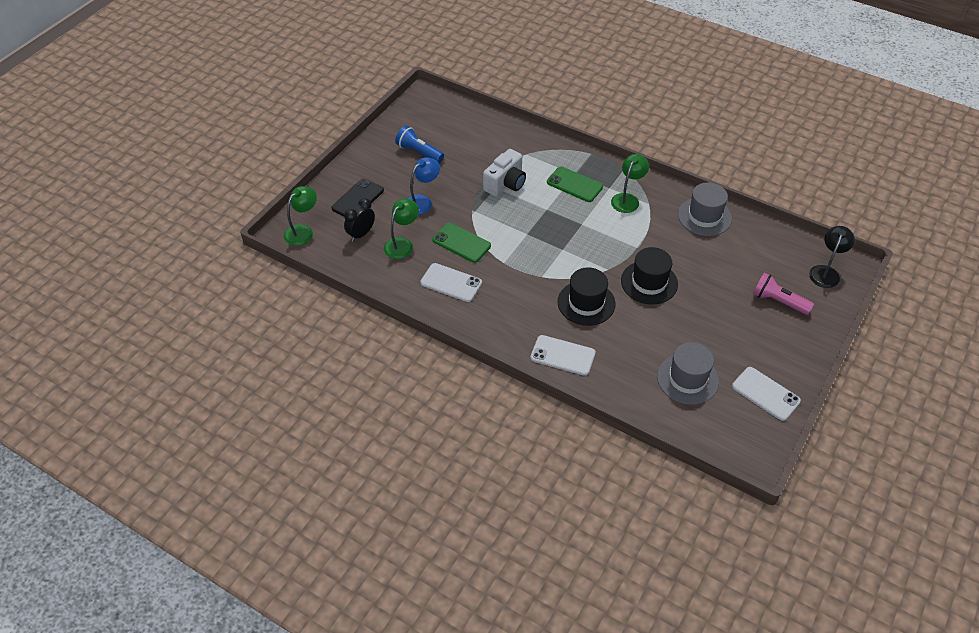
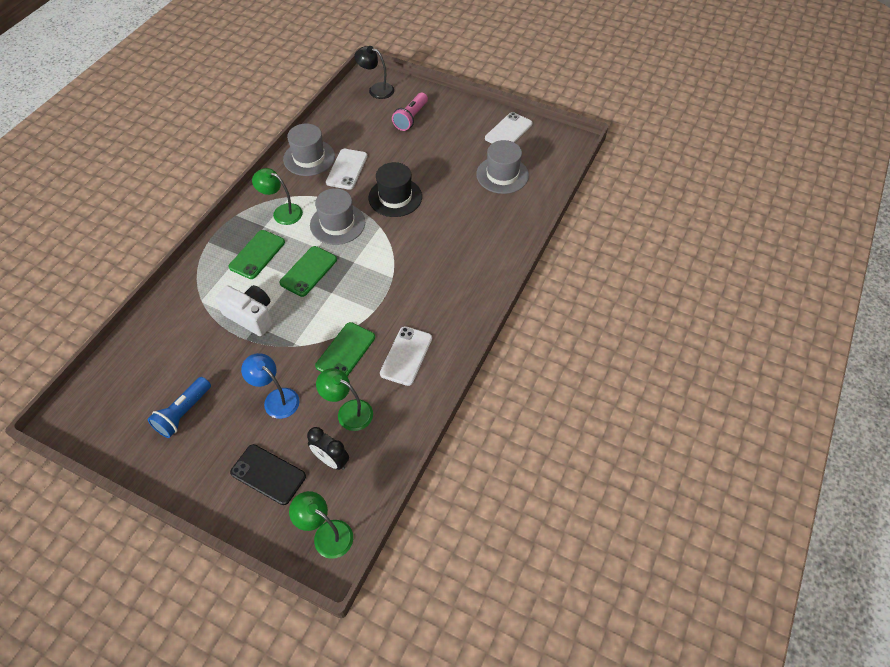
camera: 95 degrees left, 5 degrees up
white phone [530,335,596,376] -> white phone moved to [326,149,367,190]
black hat [558,267,615,326] -> none
none -> green phone [279,246,337,297]
none -> grey hat [310,188,365,245]

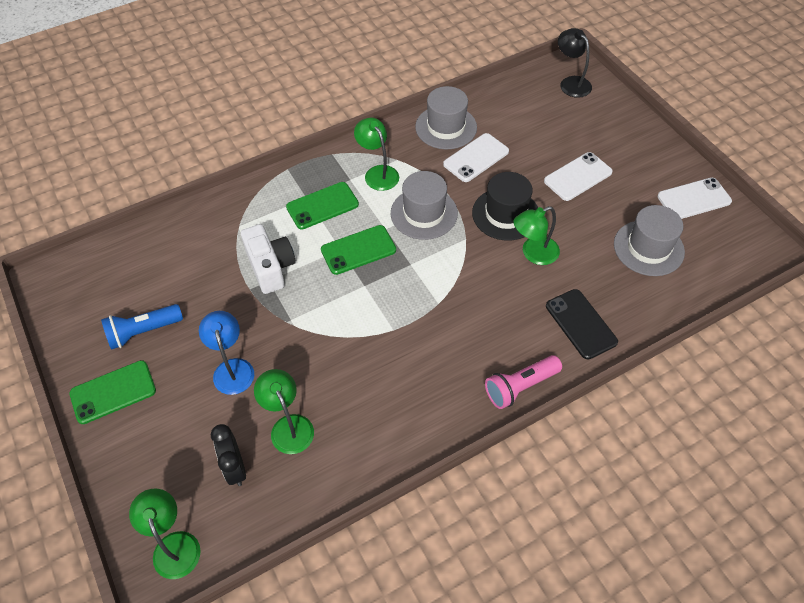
camera: 35 degrees right, 0 degrees up
black phone [230,444,306,505] -> black phone moved to [546,289,618,360]
green phone [315,322,375,377] -> green phone moved to [69,360,156,424]
white phone [380,326,432,386] -> white phone moved to [544,152,613,201]
pink flashlight [392,93,428,131] -> pink flashlight moved to [485,355,562,409]
none -> green lamp [513,206,560,265]

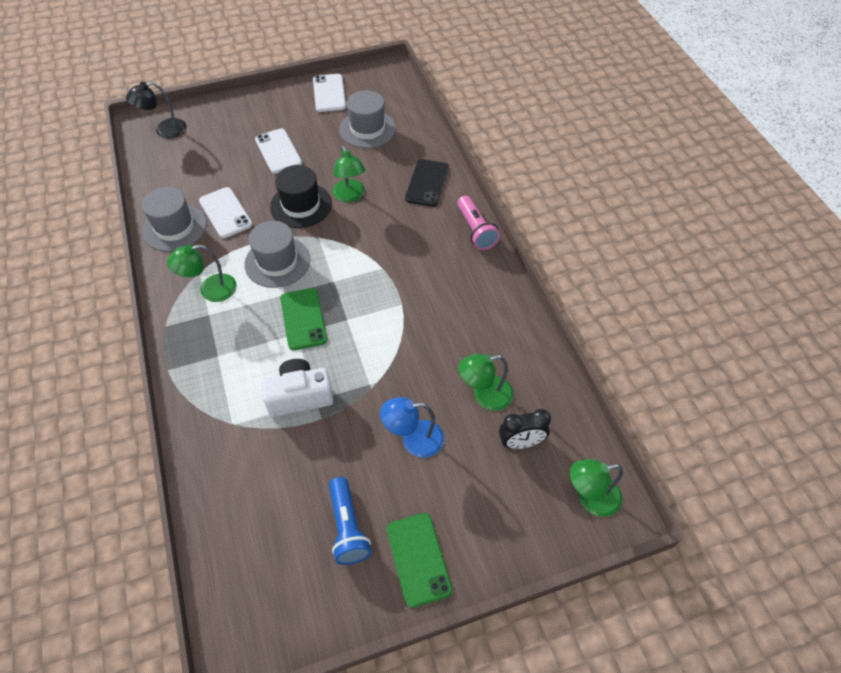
camera: 80 degrees left, 0 degrees up
green phone [286,182,359,230] -> none
black phone [546,289,618,360] -> black phone turned 60 degrees counterclockwise [405,159,449,207]

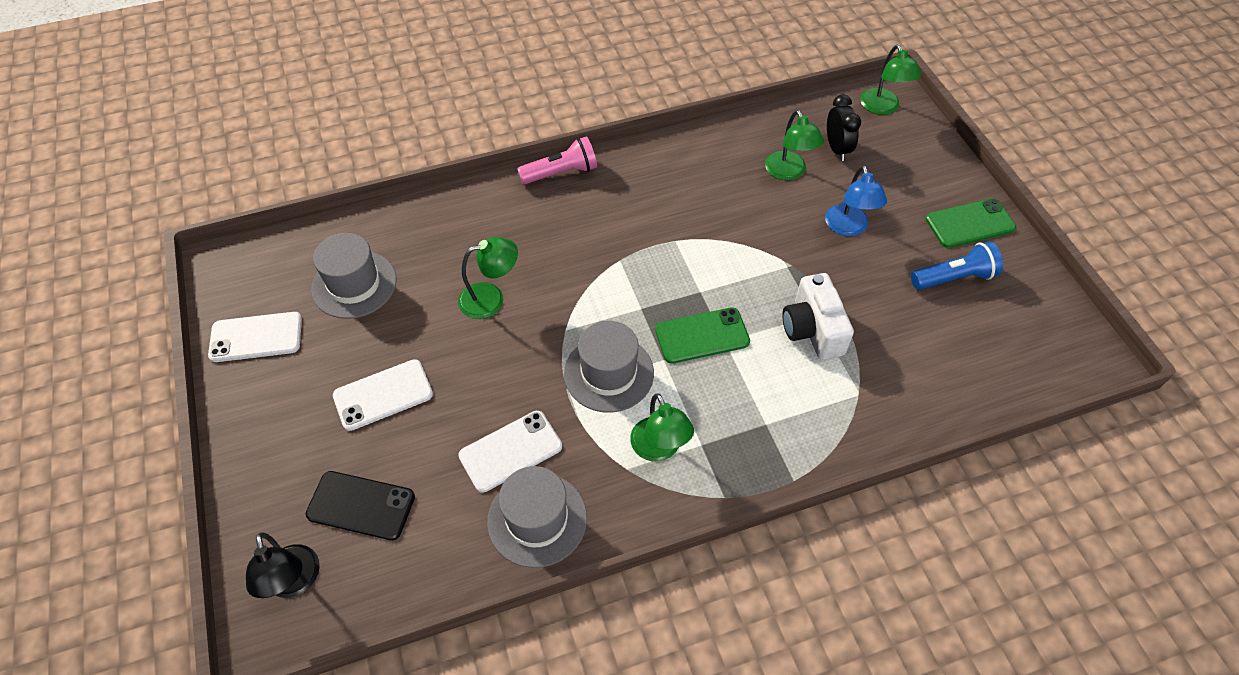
camera: 90 degrees left, 0 degrees up
black hat [270,165,332,228] -> none
black phone [405,159,449,207] -> black phone moved to [306,471,415,540]

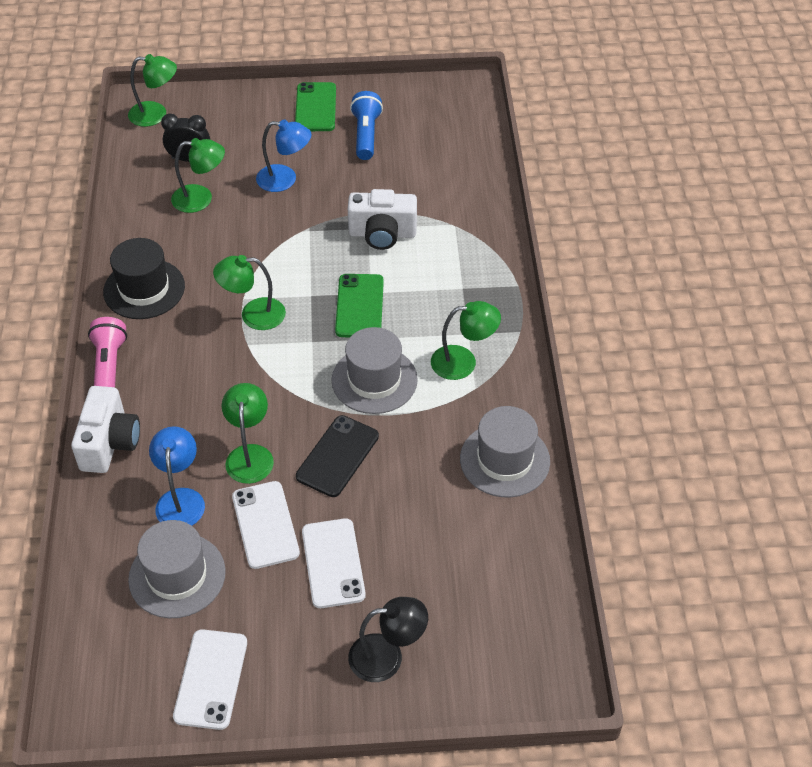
camera: 75 degrees left, 5 degrees down
black lamp [246,533,320,598] -> black lamp moved to [348,597,428,682]
black phone [306,471,415,540] -> black phone moved to [296,415,379,497]
white phone [458,411,562,493] -> white phone moved to [232,481,300,569]
none -> white camera [71,386,140,473]
none -> black hat [103,238,185,319]
none -> blue lamp [149,426,205,526]
none -> green lamp [213,255,286,330]

